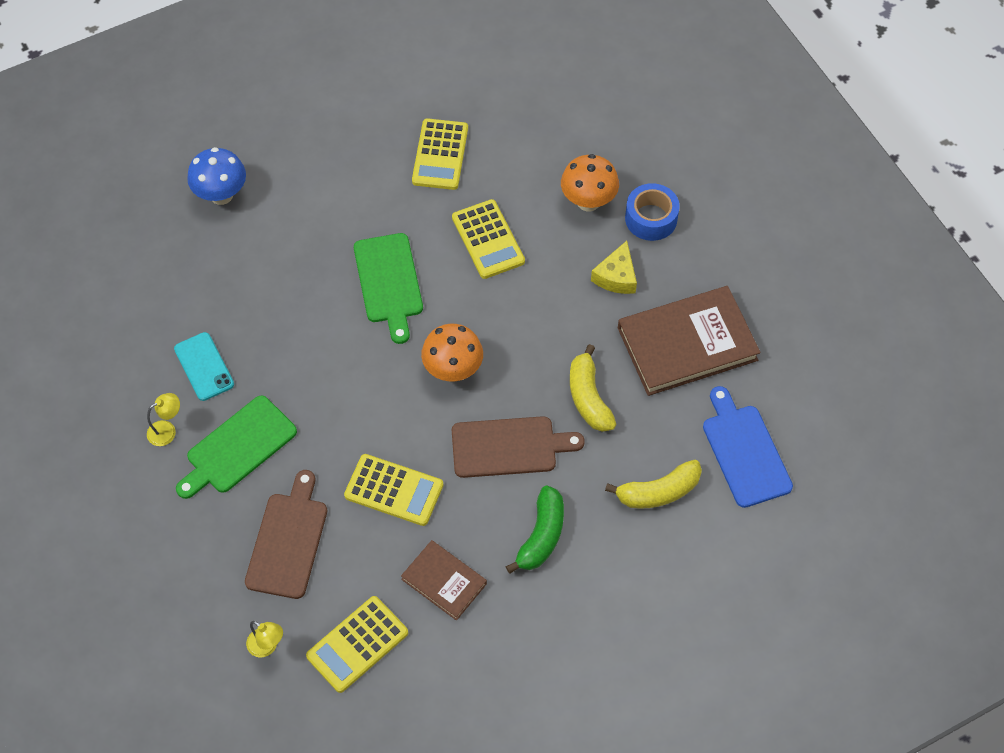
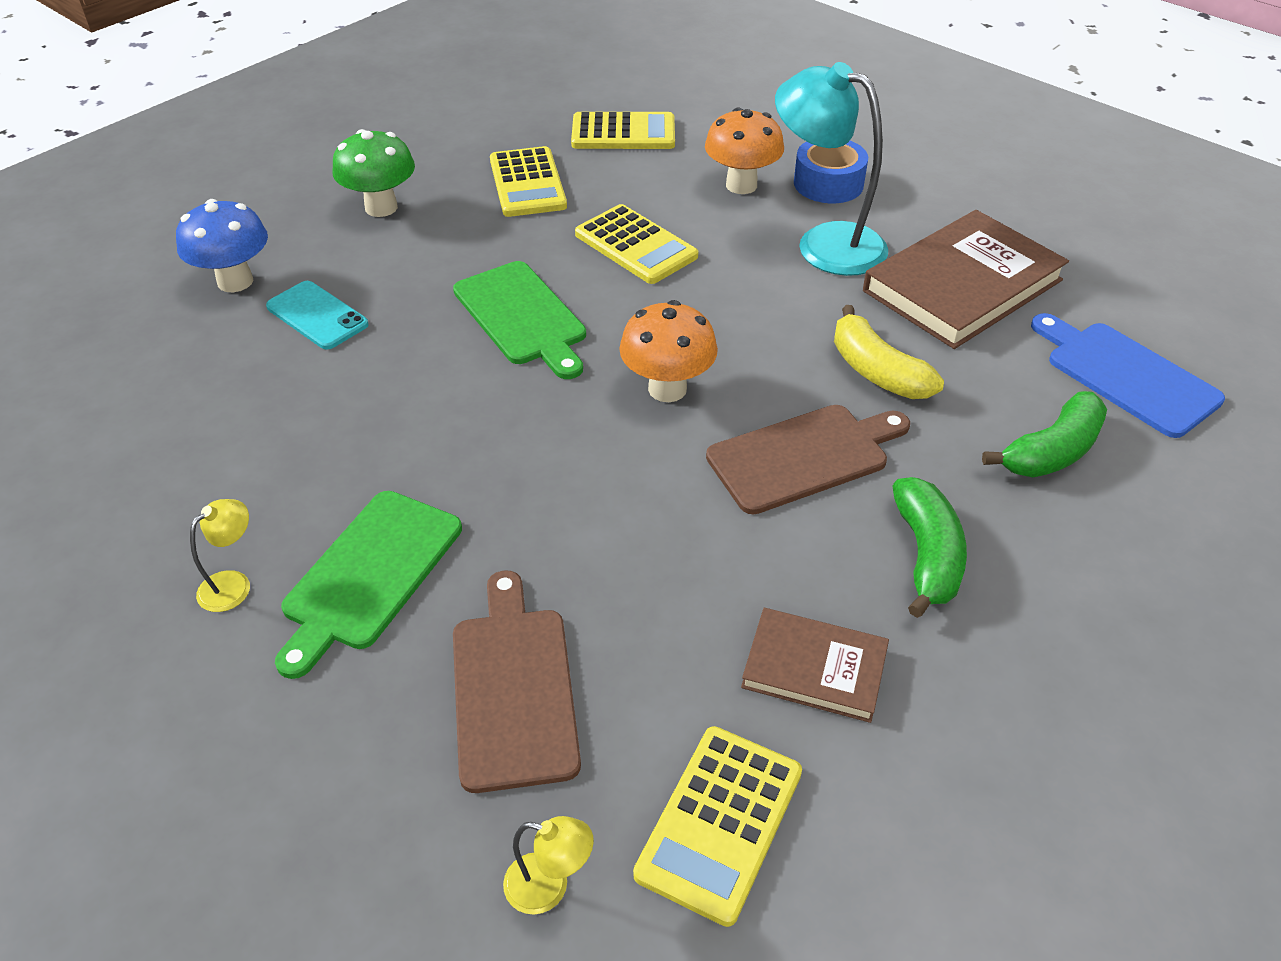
camera: 20 degrees left, 15 degrees down
turquoise phone [174,332,234,401] -> turquoise phone moved to [266,281,369,349]
yellow calculator [344,454,443,526] -> yellow calculator moved to [571,112,675,149]
yellow cheese [591,241,637,294] -> turquoise lamp [775,62,888,276]
yellow banana [605,460,702,509] -> green banana [982,391,1107,477]
none -> green mushroom [332,129,415,217]

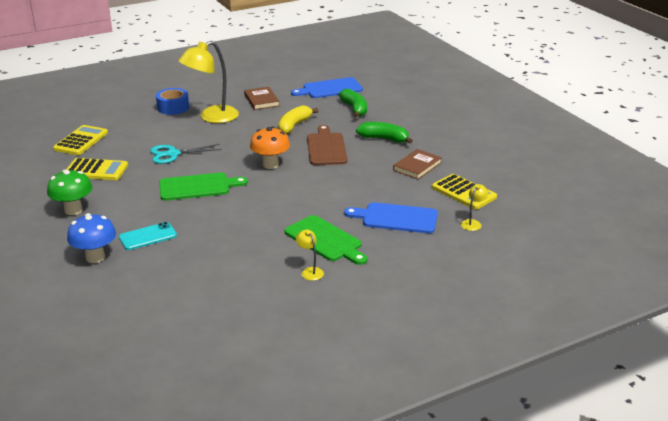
camera: 70 degrees left, 15 degrees down
brown cutting board [453,571,581,793] -> blue cutting board [344,202,438,233]
yellow calculator [575,204,698,284] -> turquoise scissors [150,144,222,164]
orange mushroom [705,107,784,194] -> none
turquoise lamp [775,62,888,276] -> yellow lamp [178,41,239,123]
yellow banana [834,305,944,399] -> yellow banana turned 135 degrees clockwise [278,105,318,134]
brown book [863,210,1069,349] -> brown book [244,87,280,110], size x0.55

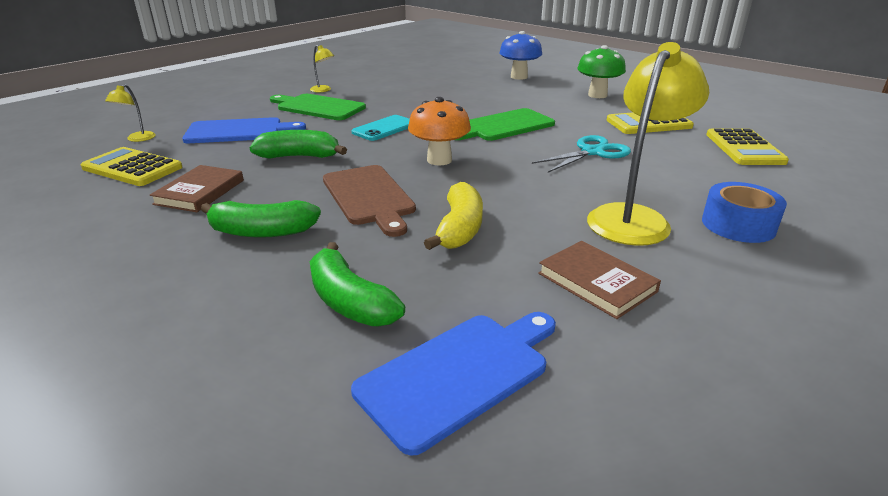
camera: 160 degrees right, 0 degrees up
turquoise phone [119,222,177,250] -> turquoise phone moved to [351,115,409,141]
none -> green banana [250,130,347,159]

